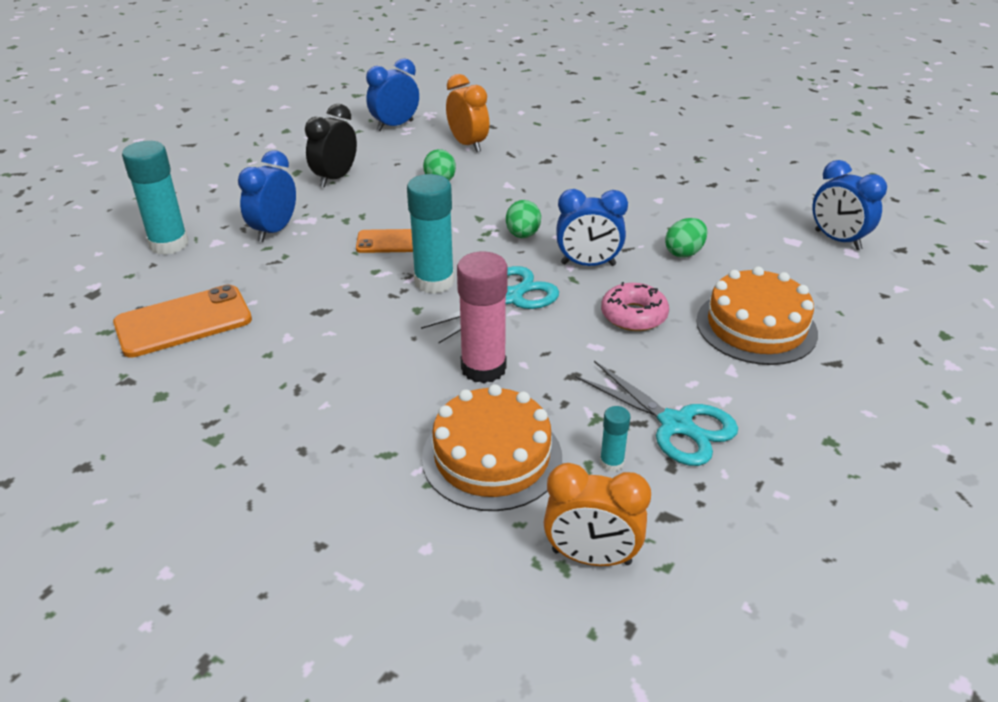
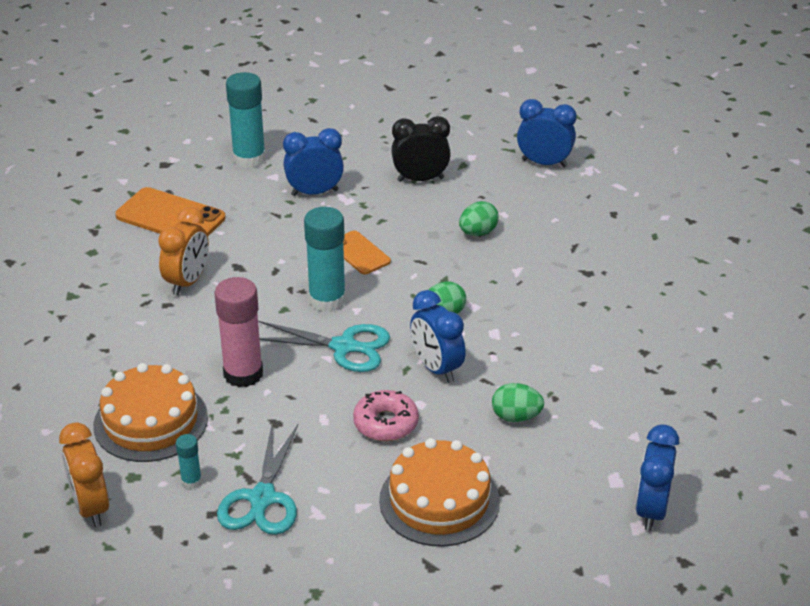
camera: 55 degrees right, 0 degrees up
orange clock [446,74,489,152] -> orange clock moved to [158,207,209,296]

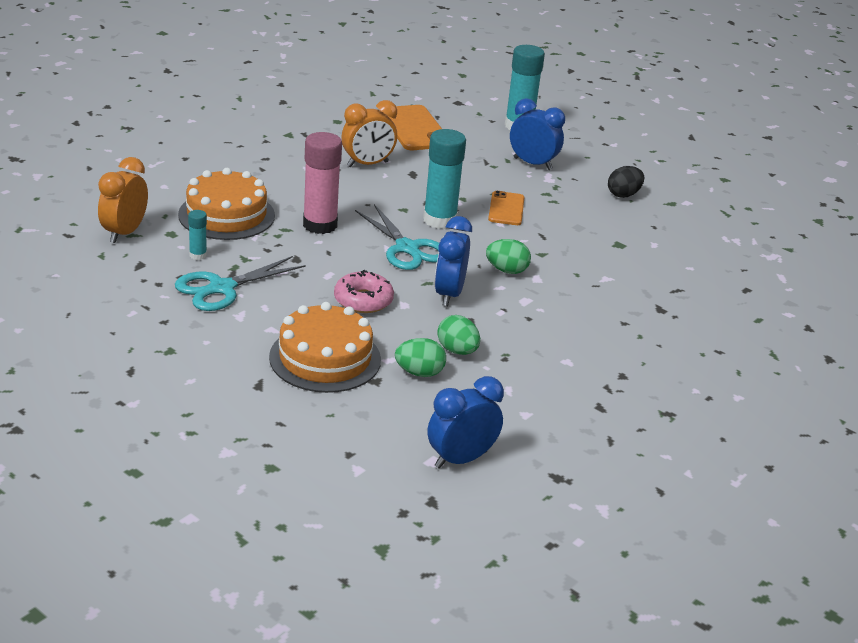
camera: 40 degrees right, 5 degrees down
black clock [391,116,451,182] -> black egg [608,166,644,198]
green egg [459,201,499,236] -> green egg moved to [395,338,446,377]
blue clock [517,99,577,167] -> none

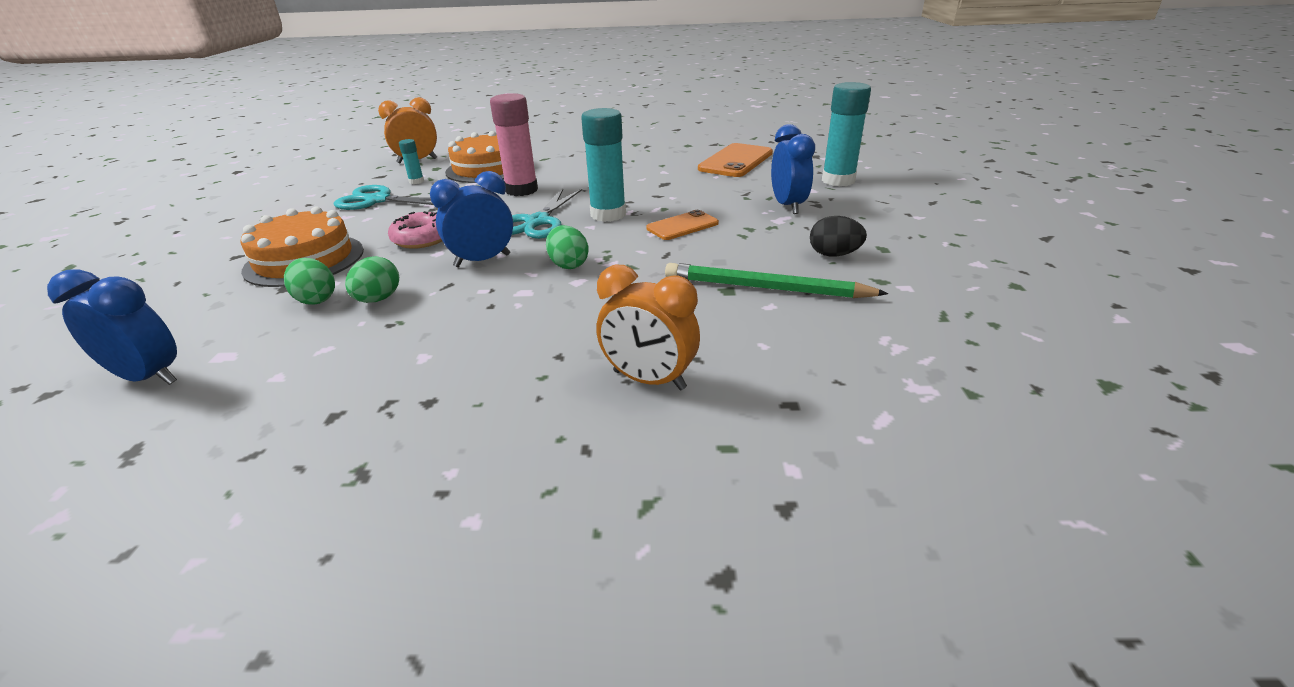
camera: 55 degrees right, 0 degrees up
orange clock [342,100,397,167] -> orange clock moved to [596,265,700,390]
none -> green pencil [665,263,889,298]

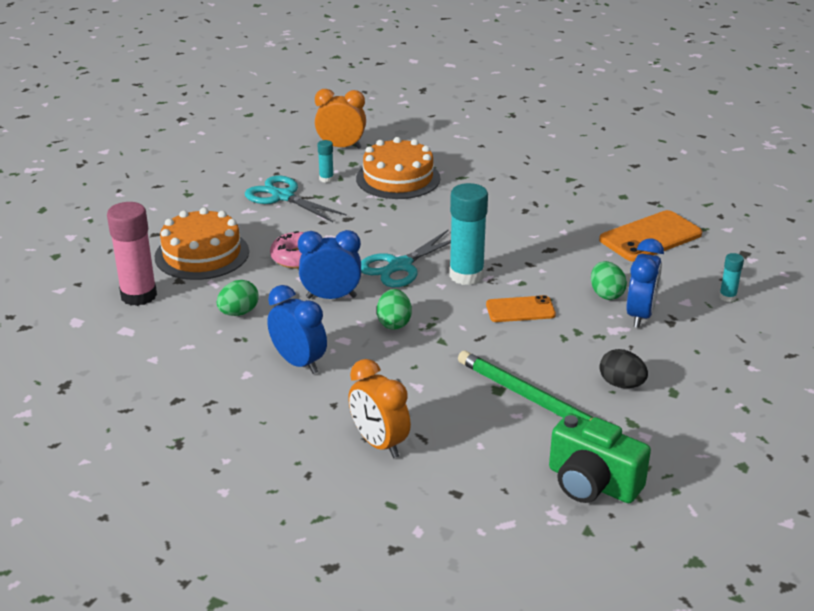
camera: 25 degrees right, 0 degrees up
blue clock [47,269,177,385] -> blue clock moved to [267,285,327,374]
green egg [284,258,335,304] -> green egg moved to [591,261,627,300]
pink glue stick [490,93,538,196] -> pink glue stick moved to [107,202,157,306]
turquoise glue stick [822,82,871,186] -> turquoise glue stick [719,253,744,302], size x0.48
none -> green camera [549,413,651,503]

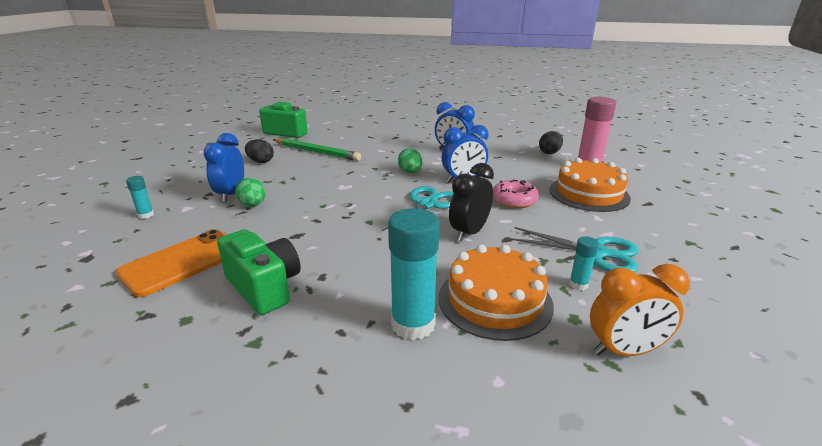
camera: 165 degrees right, 5 degrees down
green egg [217,280,259,316] -> none
orange clock [348,359,411,458] -> none
turquoise glue stick [449,183,488,285] -> turquoise glue stick moved to [388,208,440,340]
orange phone [486,295,556,322] -> none
none -> green camera [217,229,301,315]
none -> black clock [449,163,494,242]
none -> black egg [539,131,563,154]

